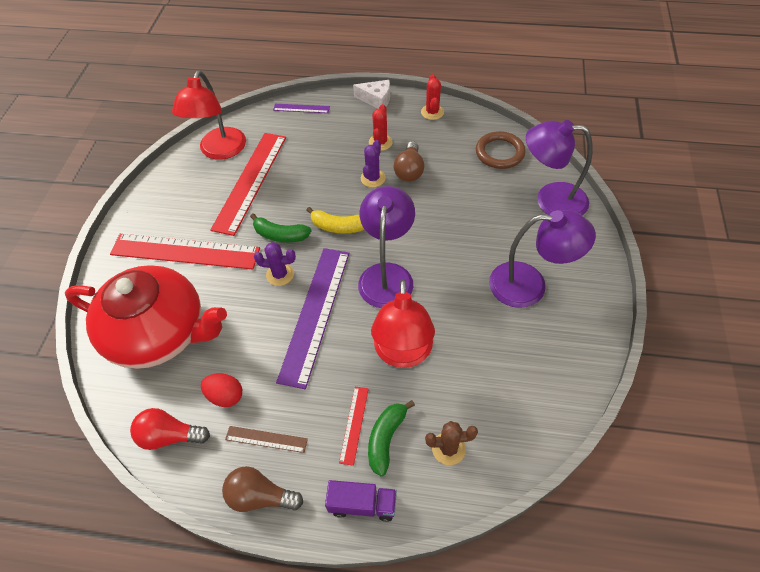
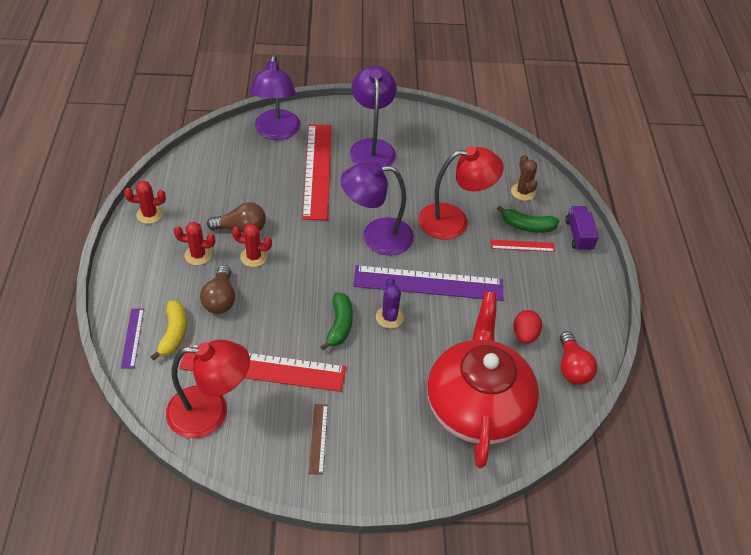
camera: 105 degrees left, 5 degrees down
red ruler [110,234,260,270] -> red ruler moved to [302,124,332,220]
brown light bulb [222,466,303,512] -> brown light bulb moved to [200,265,235,314]
brown ruler [225,426,308,453] -> brown ruler moved to [309,404,328,475]
yellow banana [306,207,364,234] -> yellow banana moved to [150,300,187,361]
white cheese [353,80,390,109] -> none
purple cactus [361,140,386,187] -> red cactus [232,224,272,267]
brown ring [476,131,526,169] -> none

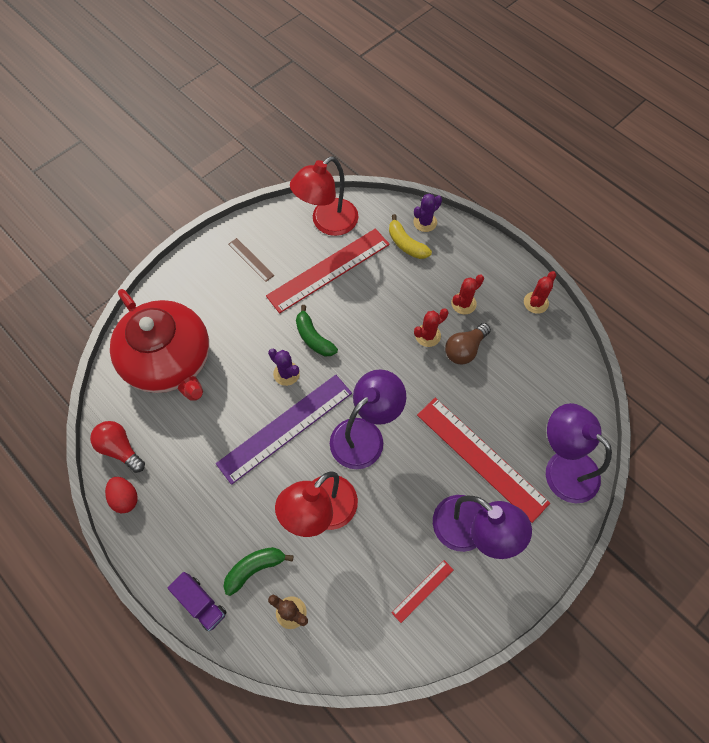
camera: 140 degrees right, 15 degrees up
purple ruler [121,308,144,368] -> purple cactus [413,193,442,232]
brown light bulb [200,265,235,314] -> none
red ruler [490,240,555,252] -> red ruler moved to [392,560,453,623]
red egg [513,310,542,344] -> red egg moved to [105,477,138,513]

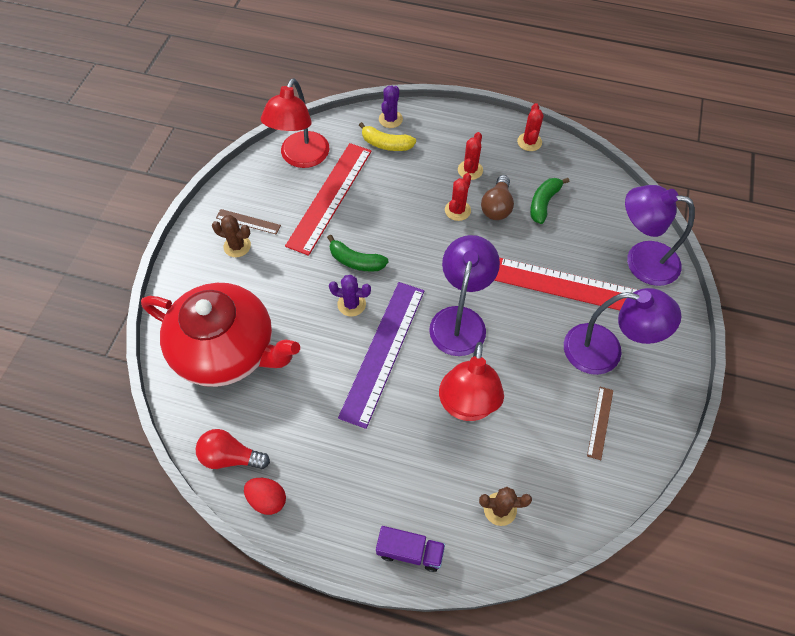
camera: 30 degrees left, 5 degrees down
green banana [223,547,294,596] -> green banana moved to [530,178,569,224]
red ruler [392,560,453,623] -> brown ruler [587,387,613,460]
none -> brown cactus [212,215,251,257]

